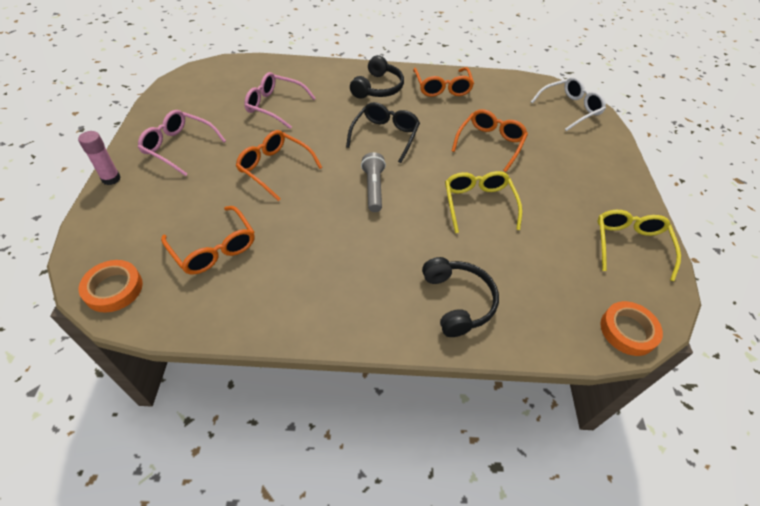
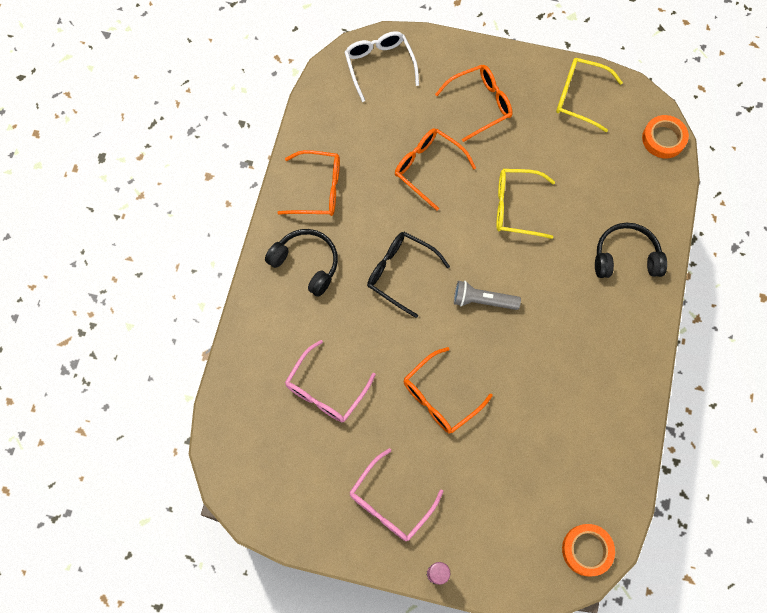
camera: 75 degrees left, 20 degrees up
orange glasses [161,206,255,274] -> orange glasses moved to [435,65,513,142]

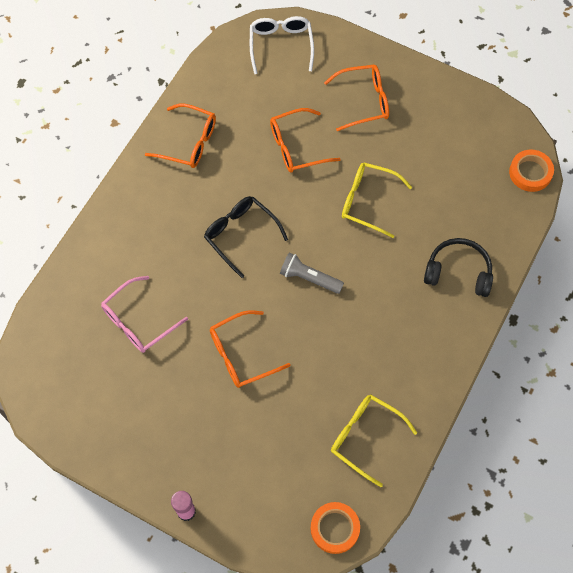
camera: 15 degrees right, 5 degrees down
black headphones [265,229,338,297] -> none
pink glasses [349,448,443,541] -> none
orange glasses [395,128,476,211] -> orange glasses turned 75 degrees counterclockwise [270,108,341,173]
yellow glasses [556,58,623,132] -> yellow glasses moved to [331,395,417,487]

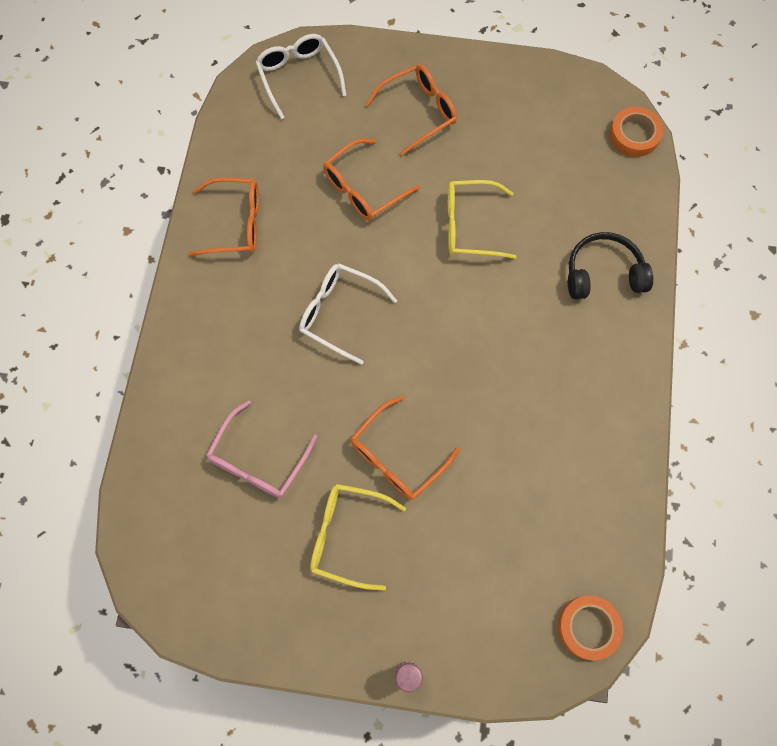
camera: 20 degrees left, 5 degrees up
black glasses [204,196,288,278] -> white glasses [299,263,397,365]
grey flashlight [280,252,344,294] -> none
yellow glasses [331,395,417,487] -> yellow glasses moved to [310,484,406,591]

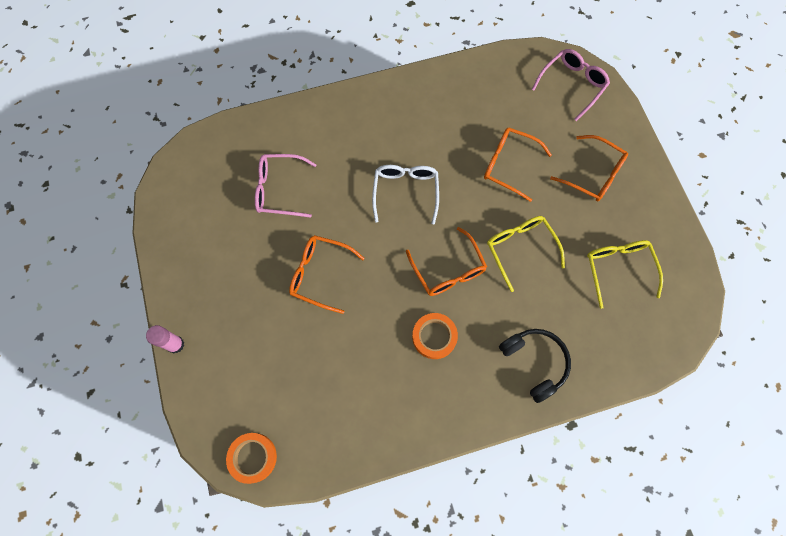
camera: 65 degrees right, 0 degrees up
orange glasses [188,178,259,256] -> orange glasses moved to [406,227,487,296]
white glasses [255,34,347,119] -> pink glasses [532,49,610,121]
yellow glasses [310,484,406,591] -> yellow glasses moved to [587,240,663,309]
orange tape [610,107,663,157] -> orange tape moved to [412,313,458,359]

